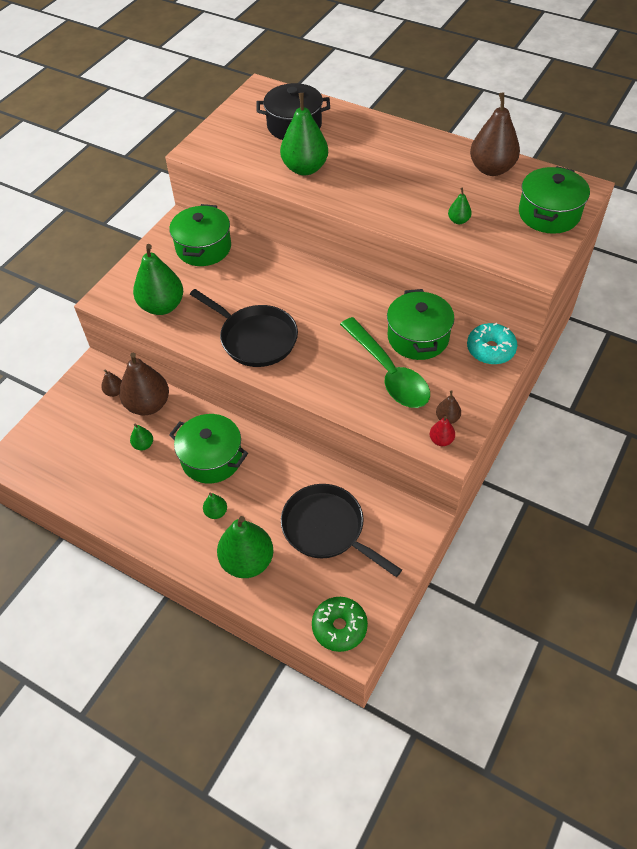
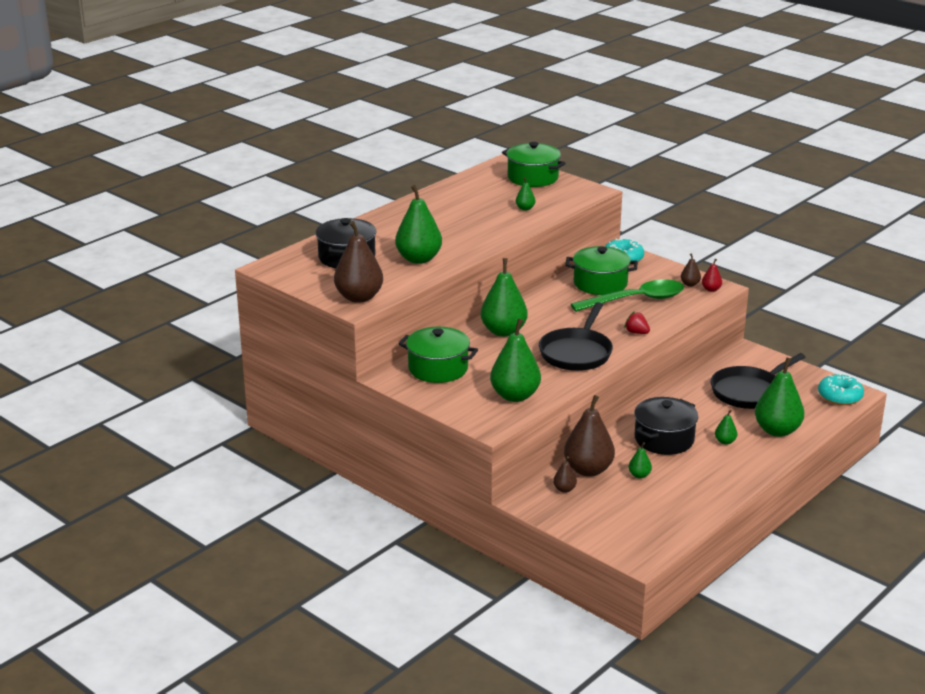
camera: 80 degrees left, 25 degrees down
green pot [169,414,248,483] -> black pot [634,397,698,455]
black pan [190,289,298,367] -> black pan turned 150 degrees clockwise [539,302,613,371]
green donut [312,597,368,652] -> turquoise donut [818,373,864,405]
brown pear [470,92,520,176] -> brown pear moved to [334,221,383,303]
none -> green pear [481,258,528,337]
none -> red strawberry [624,311,650,334]

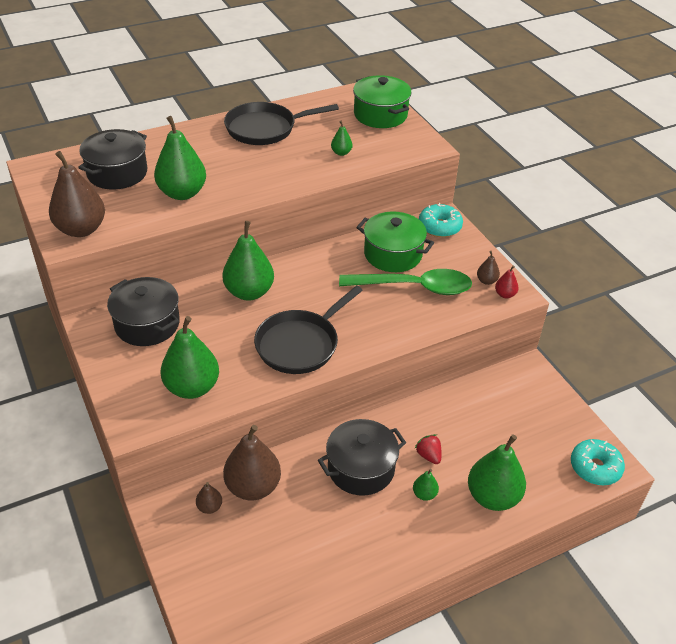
camera: 20 degrees right, 15 degrees up
green pot [398,327,478,383] -> black pot [107,277,180,346]
red strawberry [624,311,650,334] -> red strawberry moved to [414,434,441,464]
green pear [628,442,652,479] -> none
black pan [711,353,805,409] -> black pan moved to [224,102,339,145]

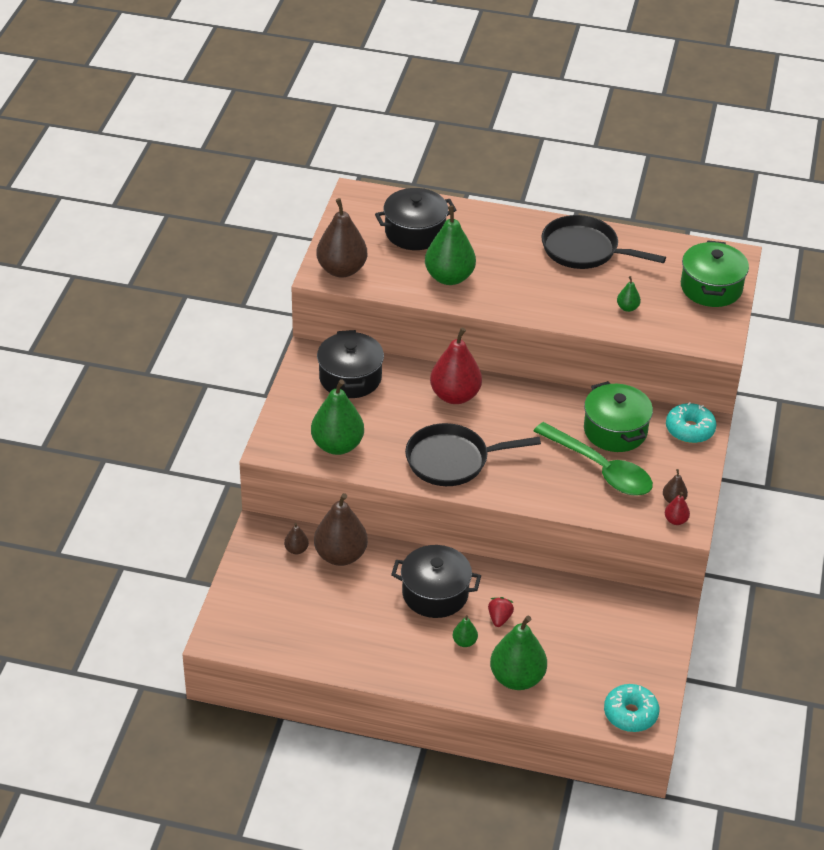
camera: 40 degrees right, 0 degrees up
green pear [222,221,274,300] -> red pear [430,327,482,404]

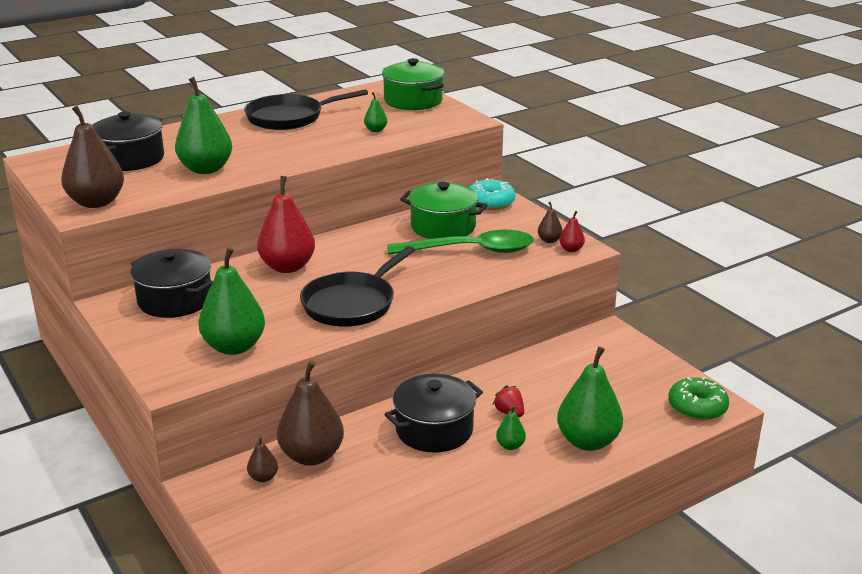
camera: 45 degrees left, 15 degrees down
turquoise donut [604,684,659,732] -> green donut [668,377,729,421]

